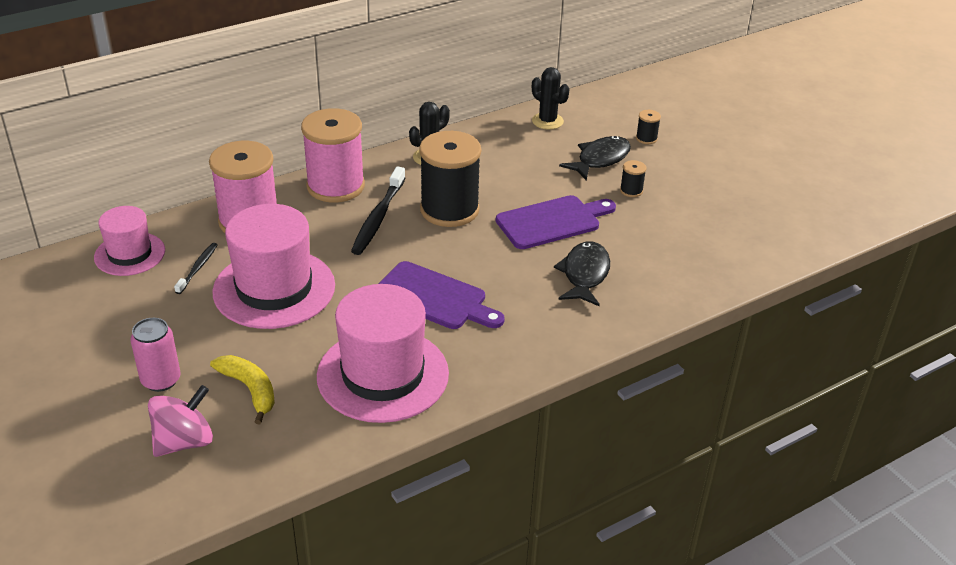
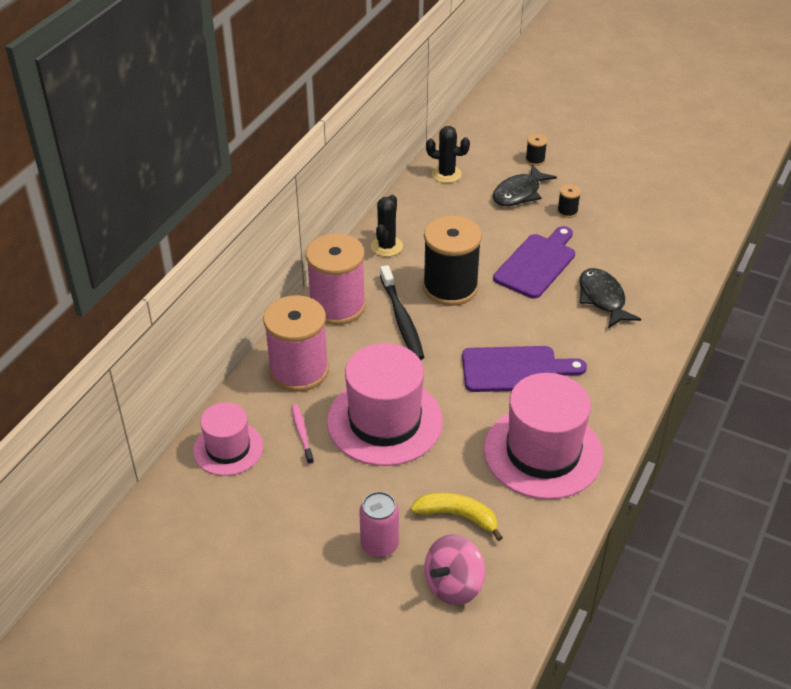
camera: 30 degrees left, 5 degrees up
pink spinning top [148,385,213,457] -> pink spinning top turned 150 degrees counterclockwise [425,534,485,605]
black toothbrush [174,243,218,294] -> pink toothbrush [292,404,314,465]
black fish [559,136,631,181] -> black fish turned 150 degrees counterclockwise [493,164,557,206]

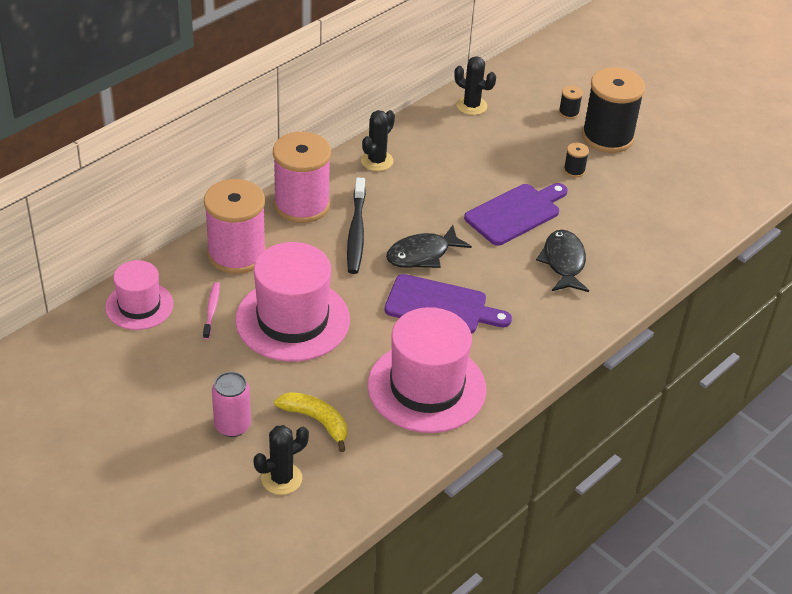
camera: 15 degrees right, 0 degrees up
black spool [423,216,482,306] -> black spool moved to [582,67,645,153]
pink spinning top [425,534,485,605] -> black cactus [253,425,309,495]
black fish [493,164,557,206] -> black fish moved to [386,225,472,268]

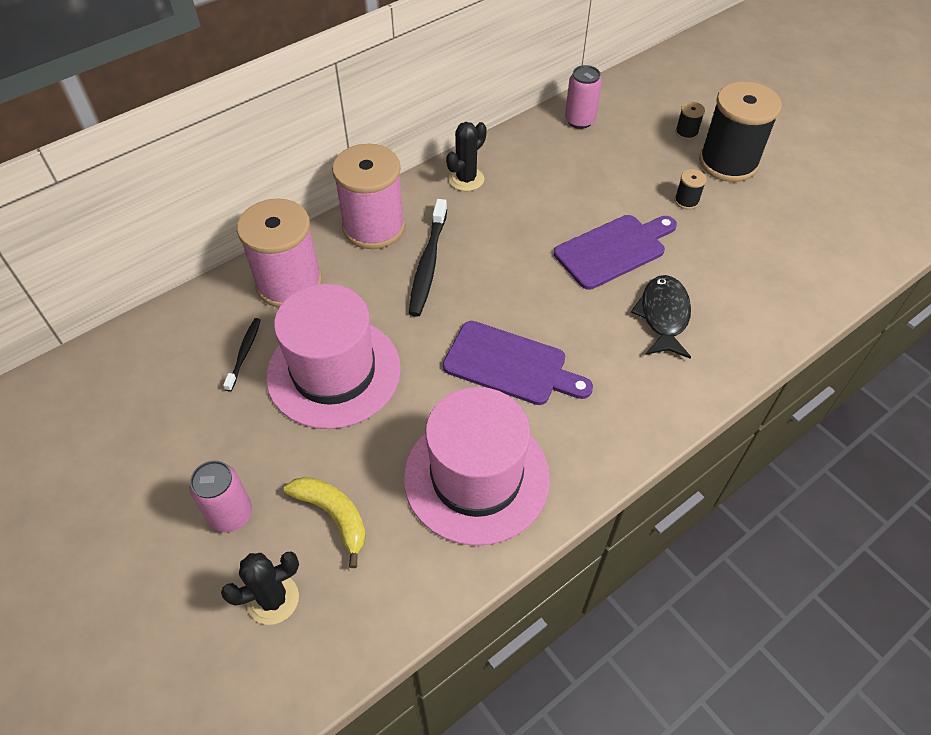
camera: 10 degrees right, 10 degrees up
pink hat [105,260,173,330] -> none
pink toothbrush [203,282,220,339] -> black toothbrush [223,318,261,391]
black fish [386,225,472,268] -> none
black cactus [454,56,496,115] -> pink can [565,65,602,129]

